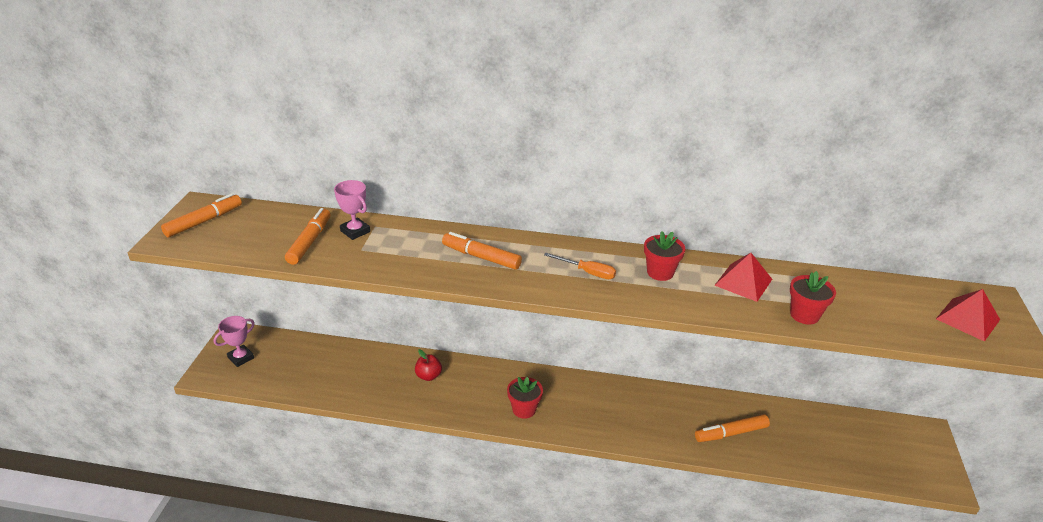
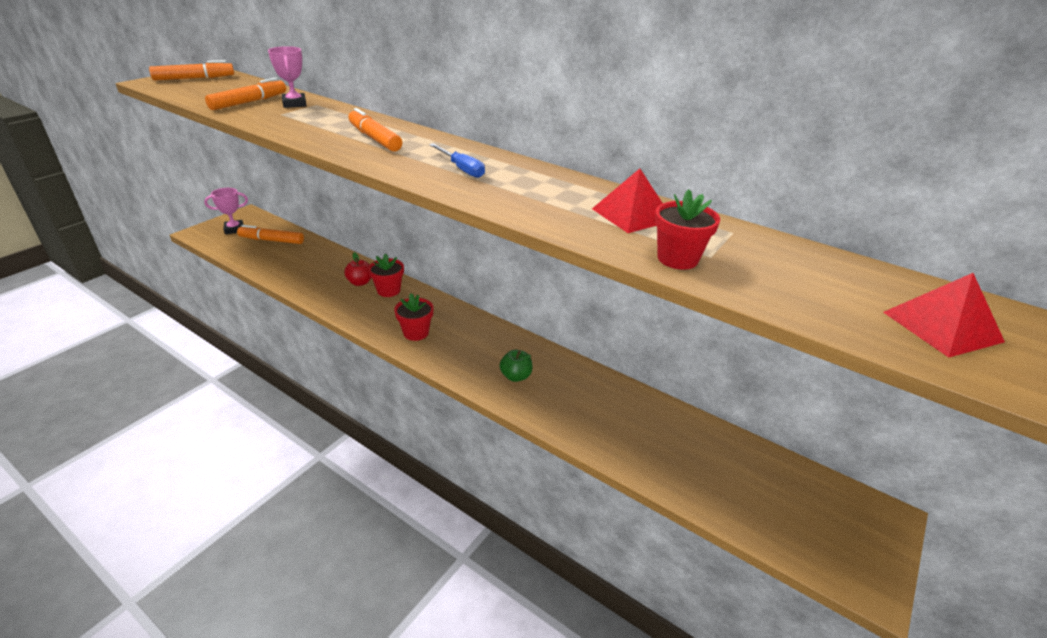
camera: 25 degrees right, 0 degrees up
orange screwdriver [544,253,616,279] -> blue screwdriver [429,143,485,178]
red flower pot [644,231,685,281] -> red flower pot moved to [368,253,404,297]
orange marker [695,414,770,442] -> orange marker moved to [237,225,304,244]
none -> green apple [500,350,532,382]

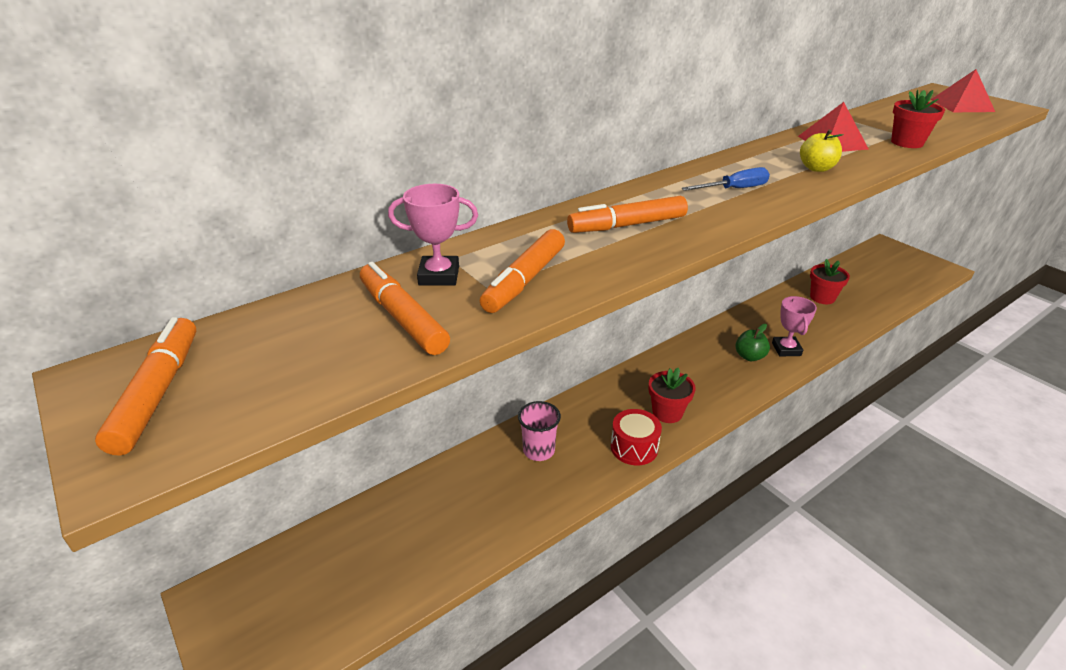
camera: 70 degrees left, 0 degrees up
pink trophy [204,188,248,234] -> pink trophy moved to [772,296,817,356]
orange marker [237,225,304,244] -> orange marker moved to [480,229,565,313]
red apple [344,252,371,286] -> pink cup [518,401,561,461]
red flower pot [368,253,404,297] -> red flower pot moved to [810,259,850,304]
none -> red drum [611,409,662,465]
none -> yellow apple [800,130,844,172]

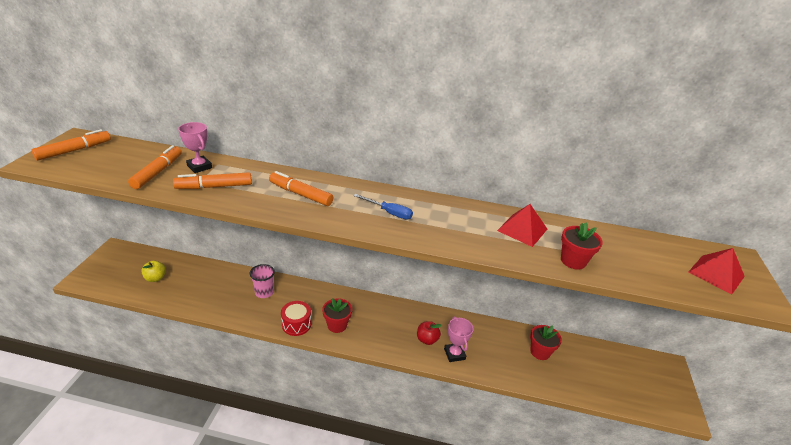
camera: 45 degrees right, 0 degrees up
green apple [735,324,770,361] -> red apple [417,321,442,345]
pink trophy [772,296,817,356] -> pink trophy turned 60 degrees counterclockwise [444,316,474,362]
yellow apple [800,130,844,172] -> yellow apple moved to [141,261,166,282]

